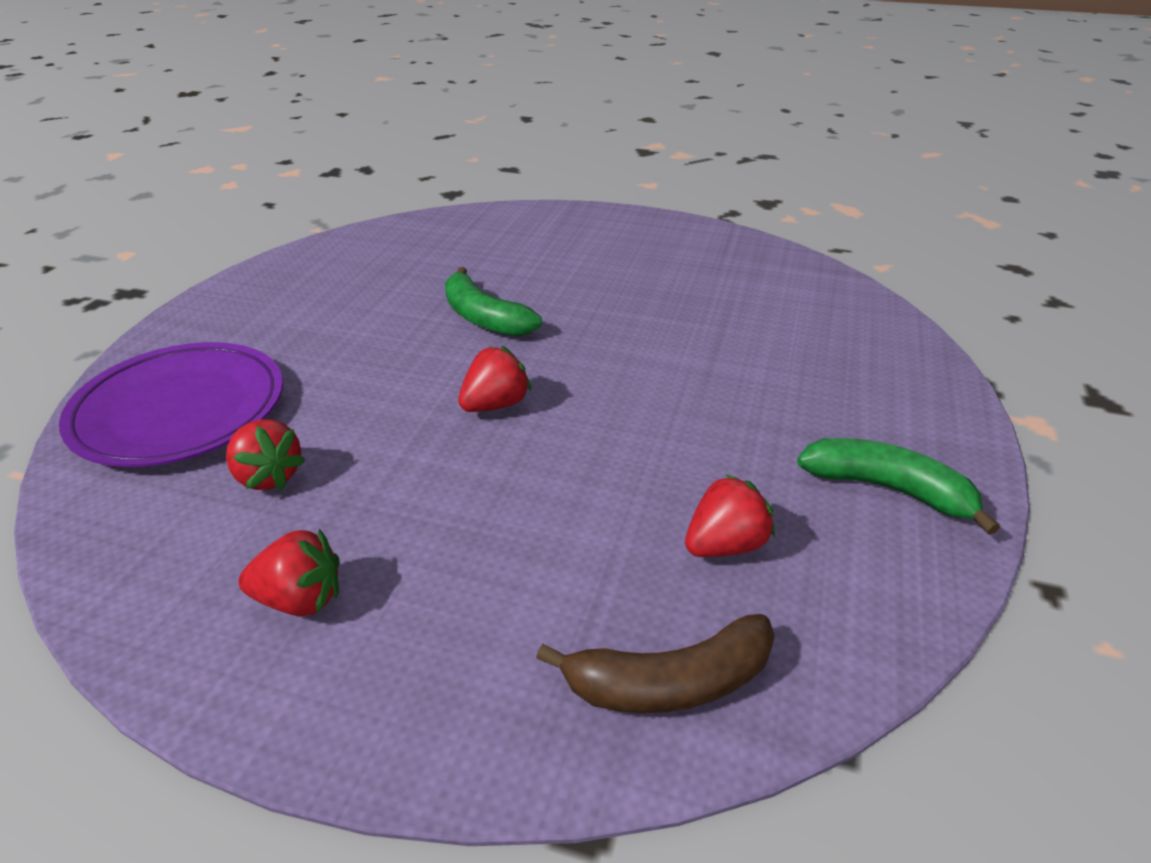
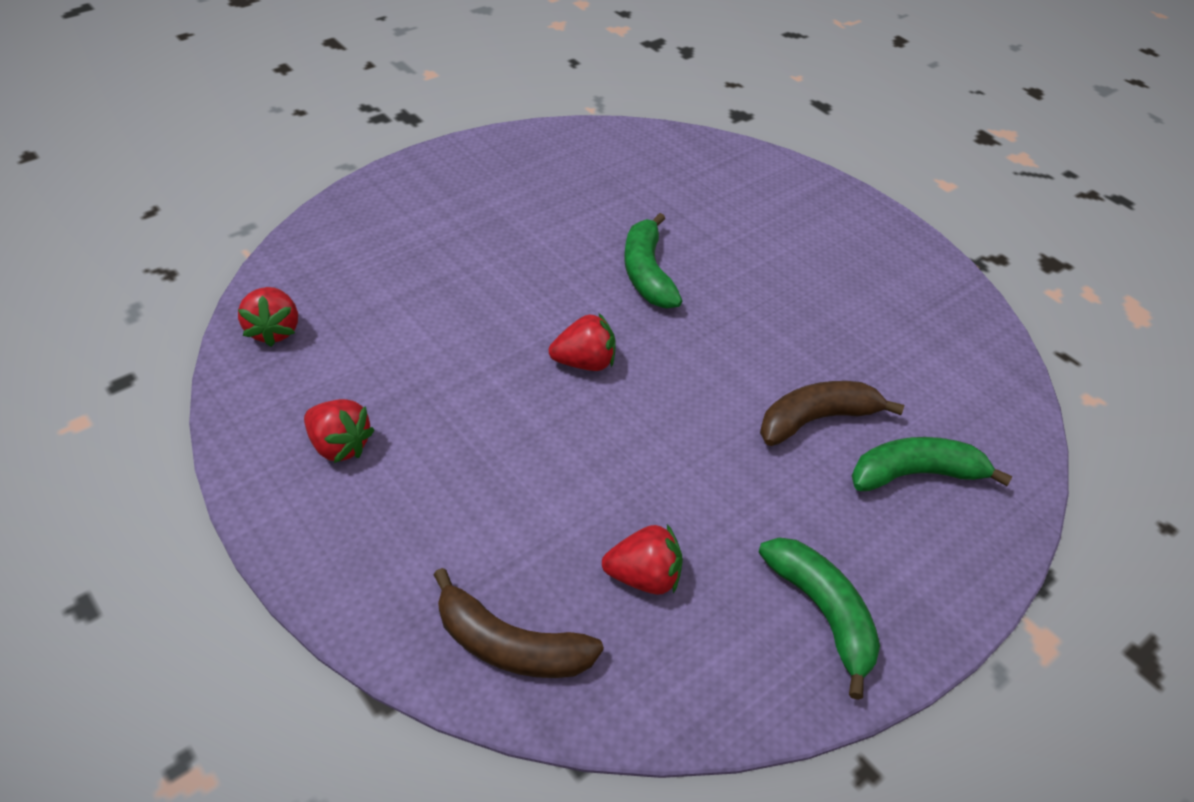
camera: 30 degrees right, 10 degrees up
purple plate [59,342,283,467] -> none
red strawberry [226,419,306,490] -> red strawberry moved to [238,287,298,347]
none -> brown banana [760,381,904,446]
none -> green banana [852,437,1013,491]

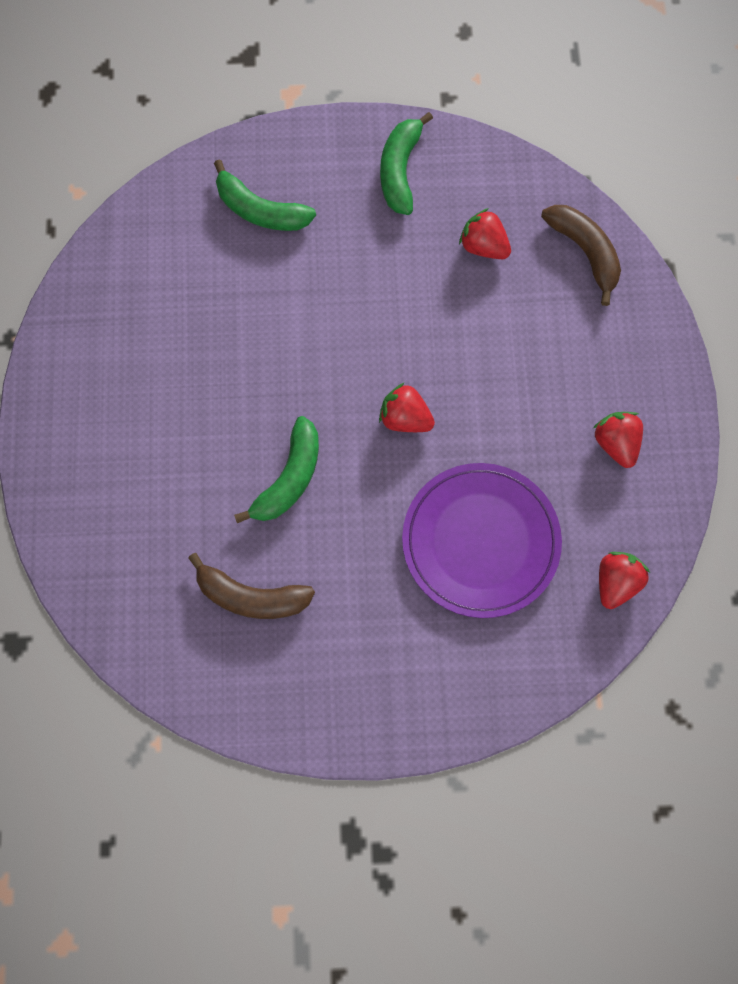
camera: 140 degrees left, 25 degrees up
brown banana [760,381,904,446] -> brown banana moved to [188,553,315,619]
none -> purple plate [402,463,562,618]

